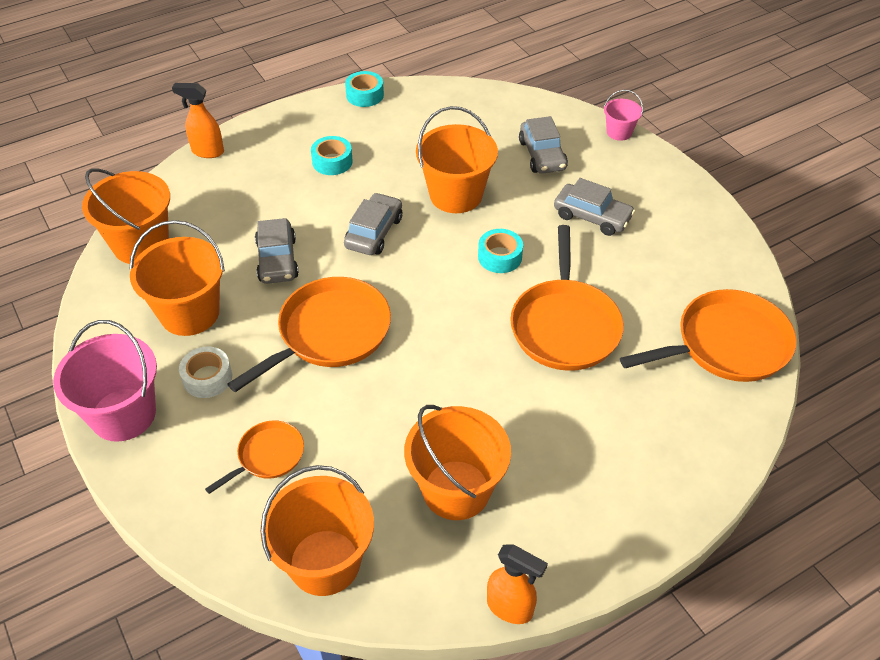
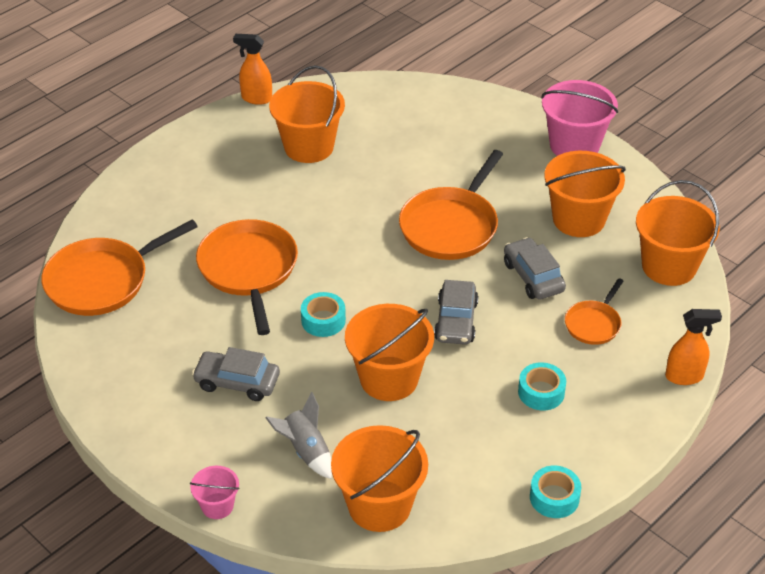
camera: 165 degrees right, 5 degrees down
white tape [179,346,232,398] -> none
orange pan [205,420,304,494] -> orange pan moved to [565,278,623,345]
orange bucket [260,465,374,596] -> orange bucket moved to [331,425,428,532]
grey car [519,116,568,174] -> grey rocket [265,392,332,479]

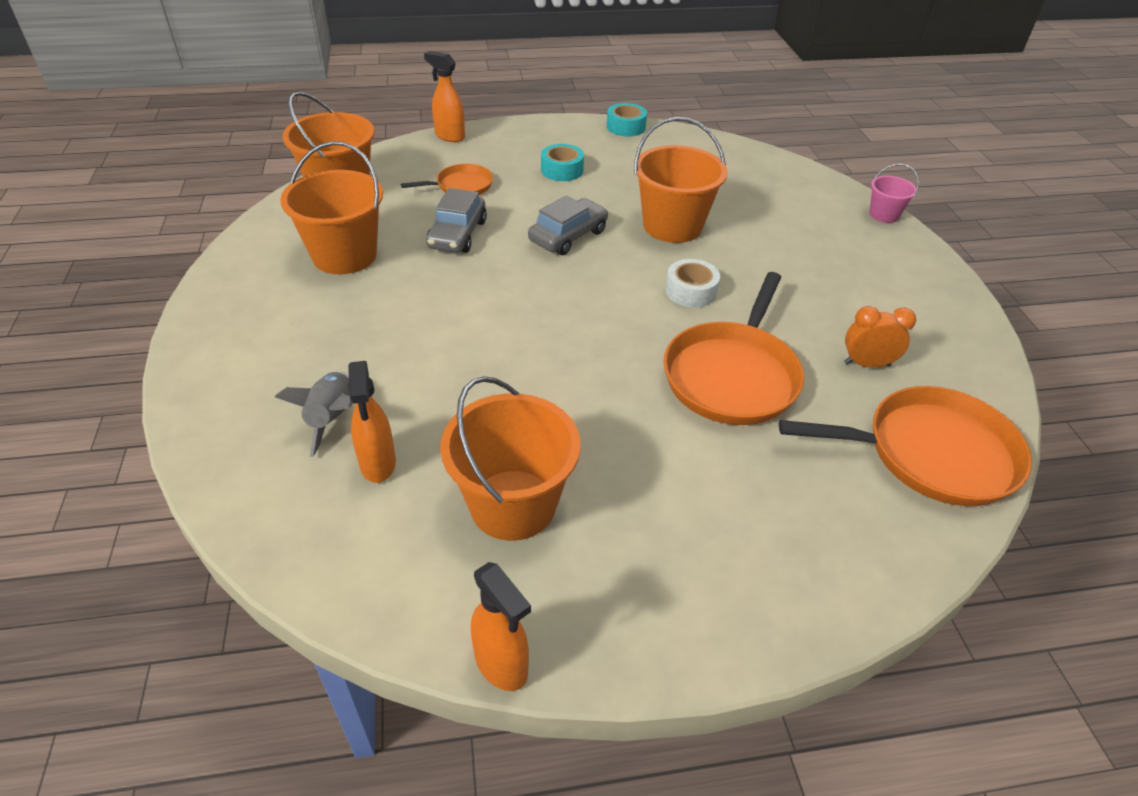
camera: 145 degrees left, 0 degrees up
grey car [192,347,280,401] -> none
grey rocket [265,392,332,479] -> grey rocket moved to [275,371,352,457]
turquoise tape [301,292,346,337] -> white tape [666,259,720,307]
orange bucket [331,425,428,532] -> none
orange pan [399,150,503,260] -> none
pink bucket [541,80,618,156] -> none
none -> orange spray bottle [348,361,396,483]
none -> orange clock [844,306,916,368]

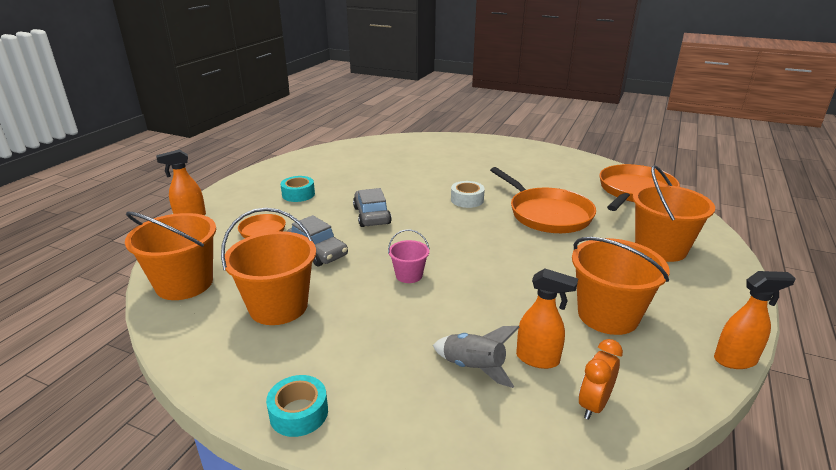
camera: 55 degrees left, 15 degrees down
turquoise tape [607,103,647,137] -> turquoise tape moved to [266,375,328,437]
orange bucket [634,117,728,243] -> orange bucket moved to [633,165,715,262]
orange clock [844,306,916,368] -> orange clock moved to [579,339,623,420]
pink bucket [869,164,919,223] -> pink bucket moved to [388,229,429,283]

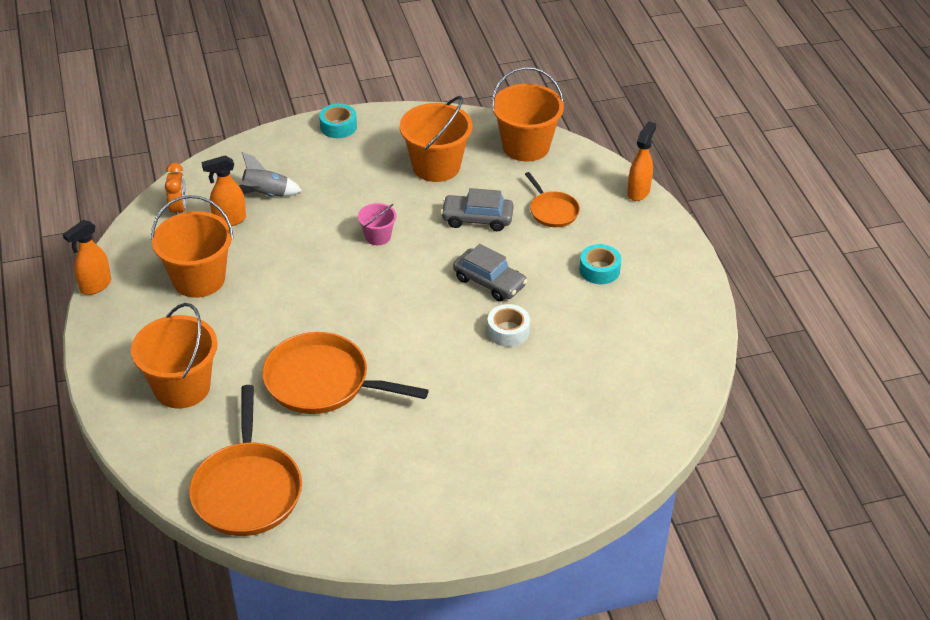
camera: 140 degrees right, 15 degrees up
white tape [451,181,485,208] -> white tape moved to [487,304,530,347]

